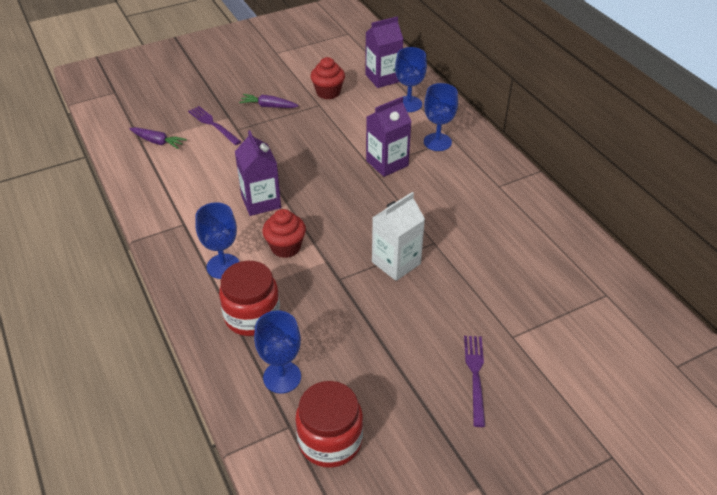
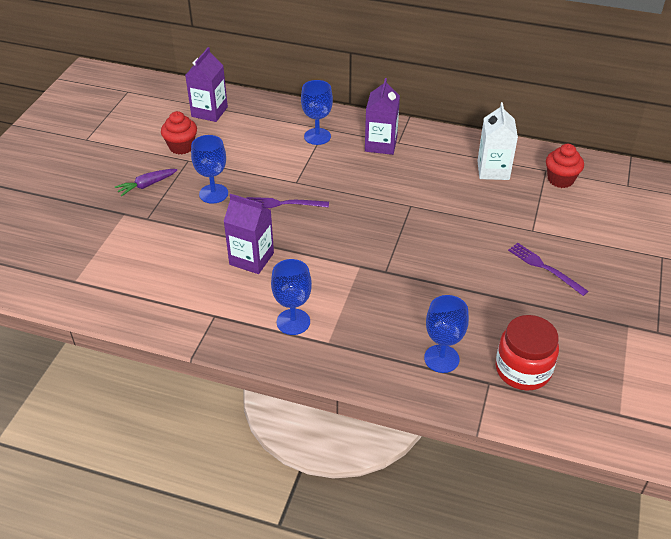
camera: 45 degrees left, 0 degrees up
purple carrot [129,127,187,149] -> none
purple fork [188,106,241,145] -> purple fork moved to [247,197,329,208]
red jar [219,261,280,336] -> none
red cupcake [262,209,306,258] -> red cupcake moved to [546,144,584,188]
purple carton [366,97,412,177] -> purple carton moved to [365,78,400,155]
white carton [372,192,425,281] -> white carton moved to [477,102,518,180]
blue goblet [395,47,427,112] -> blue goblet moved to [191,135,228,204]

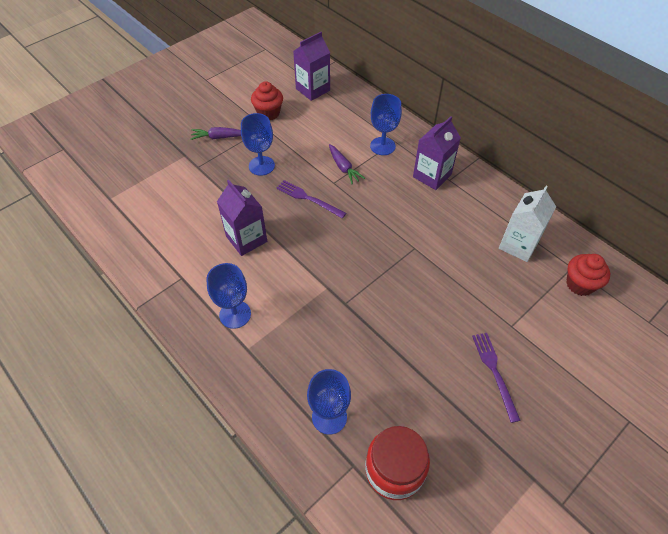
camera: 30 degrees right, 10 degrees up
none -> purple carrot [329,144,365,184]

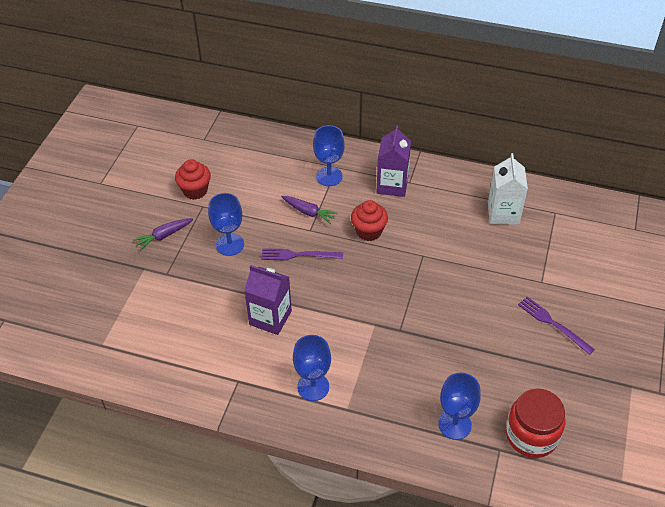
camera: 30 degrees left, 5 degrees down
purple carton [293,32,330,101] -> none
red cupcake [566,254,610,296] -> red cupcake moved to [351,200,388,241]

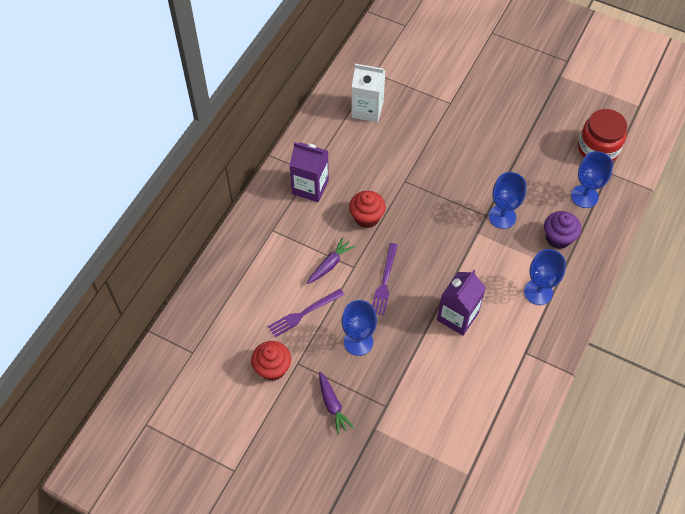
camera: 80 degrees left, 10 degrees up
blue goblet [313,125,345,186] -> blue goblet moved to [489,172,526,229]
purple fork [518,296,595,355] -> purple fork moved to [268,289,344,337]
none -> purple cupcake [544,211,581,249]

